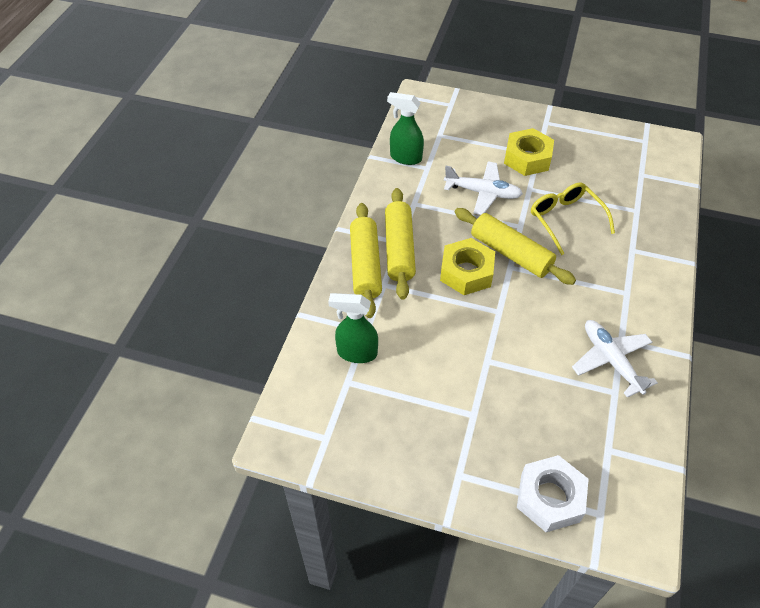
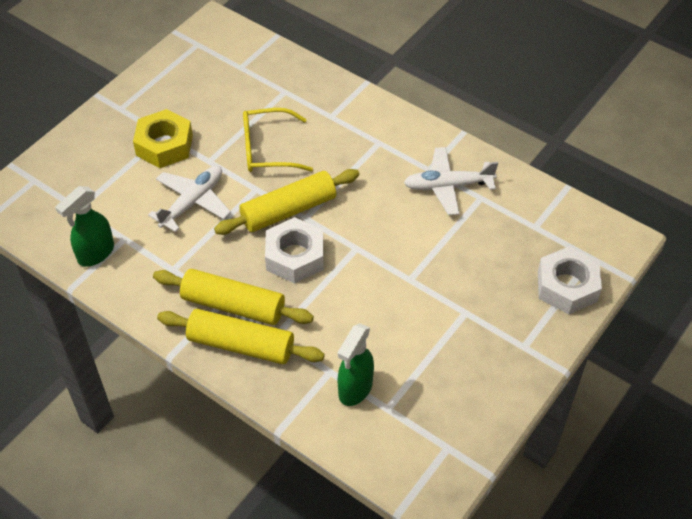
camera: 70 degrees left, 0 degrees up
yellow nut [440,238,495,295] -> white nut [265,217,323,284]

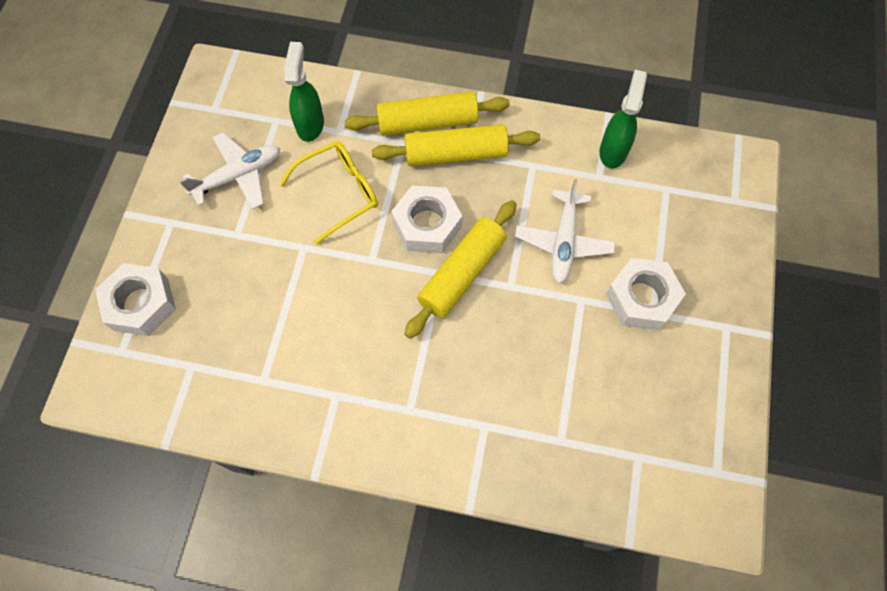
camera: 155 degrees right, 15 degrees up
yellow nut [133,109,193,168] -> white nut [606,258,686,330]
yellow glasses [243,108,313,172] -> yellow glasses moved to [279,141,378,244]
white plane [404,147,498,215] -> white plane moved to [179,132,280,209]

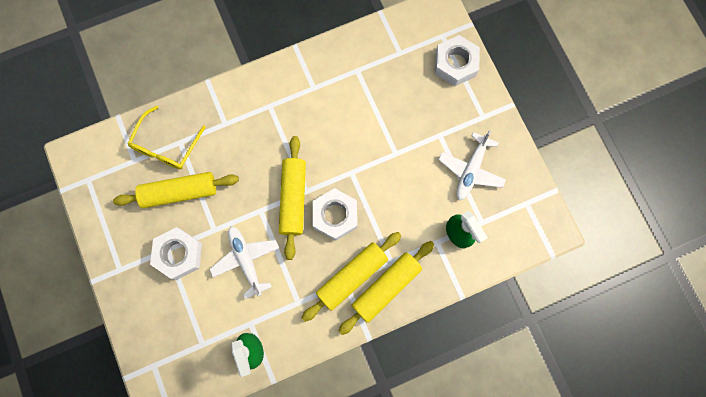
camera: 145 degrees right, 10 degrees up
yellow glasses [279,141,378,244] -> yellow glasses moved to [127,105,206,169]
none -> yellow rolling pin [113,172,239,208]

